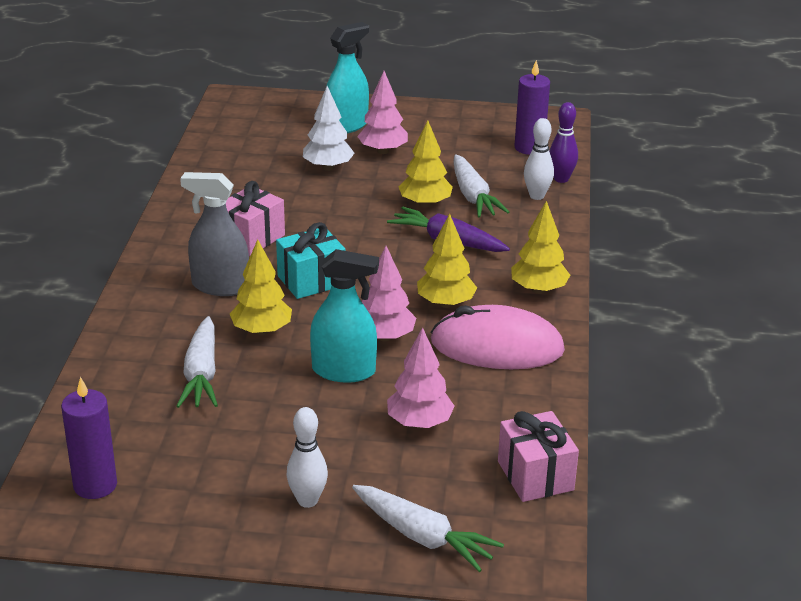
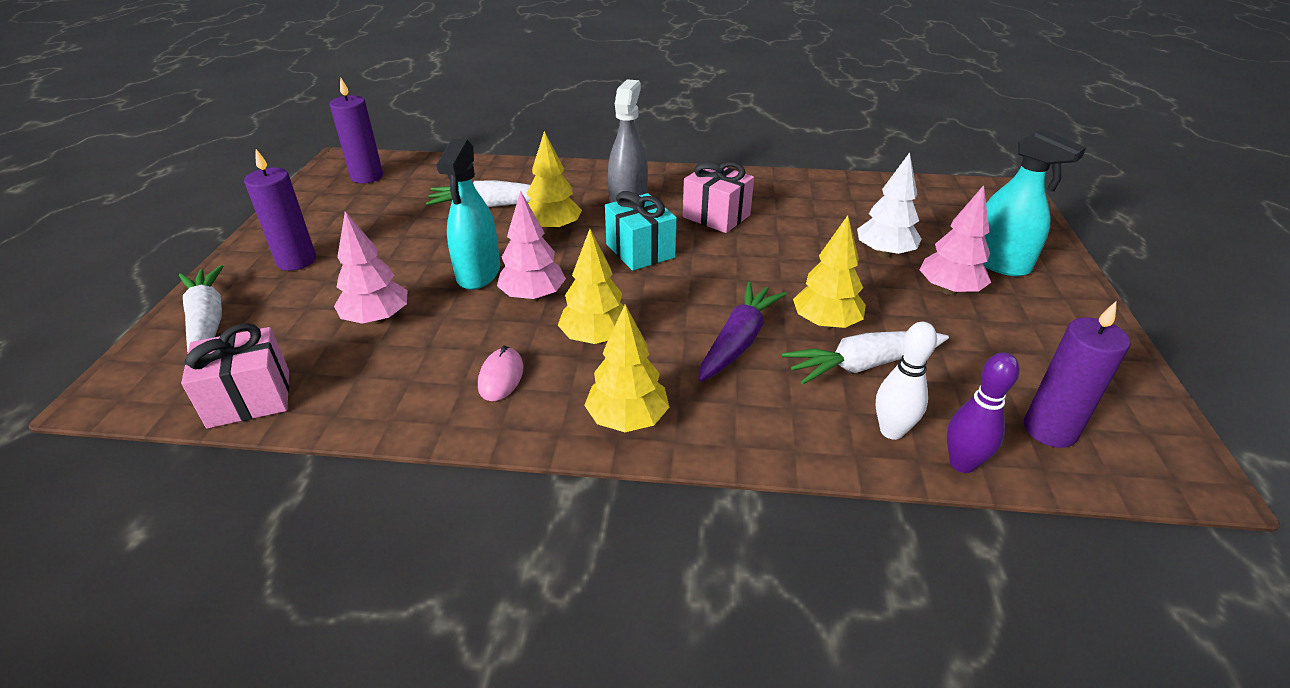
camera: 90 degrees right, 5 degrees up
white bowling pin [286,407,328,508] -> purple candle [244,149,316,271]
white carrot [352,485,504,572] -> white carrot turned 120 degrees clockwise [179,265,223,352]
pink mouse [430,305,565,369] -> pink mouse [478,345,523,401], size x0.44

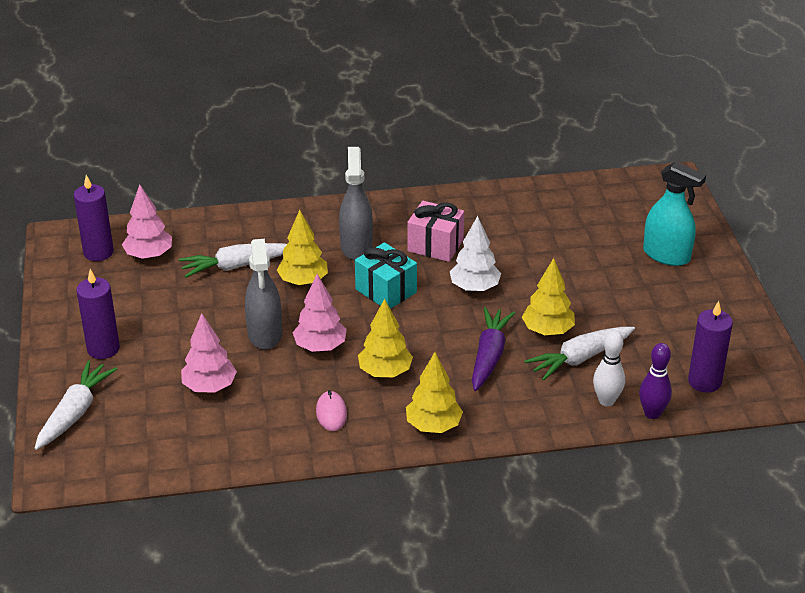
camera: 15 degrees left, 0 degrees up
white carrot [179,265,223,352] -> white carrot turned 60 degrees clockwise [35,360,117,450]
pink gift [181,323,289,429] -> none
turquoise spray bottle [437,139,500,290] -> grey spray bottle [245,239,282,350]
white tree [857,152,922,258] -> white tree moved to [450,216,501,292]
pink tree [920,185,991,295] -> pink tree moved to [122,185,172,259]

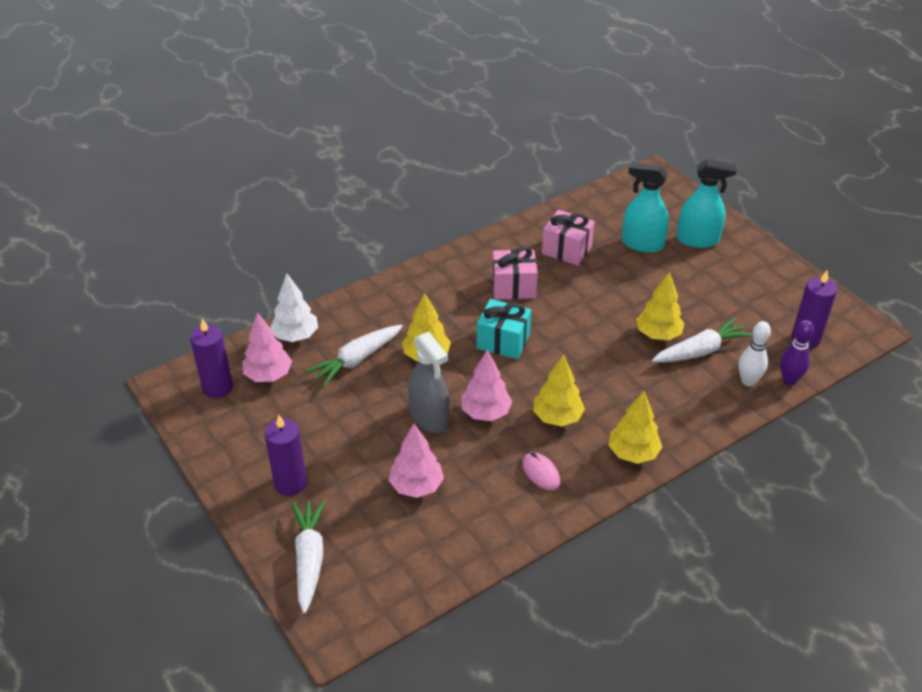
camera: 25 degrees left, 5 degrees up
grey spray bottle [339,147,373,260] -> none
white tree [450,216,501,292] -> white tree moved to [270,273,318,342]
purple carrot [472,307,515,391] -> none
white carrot [525,327,635,381] -> white carrot turned 150 degrees counterclockwise [652,317,753,362]
none -> pink gift [542,210,595,266]
none -> turquoise spray bottle [622,163,669,253]

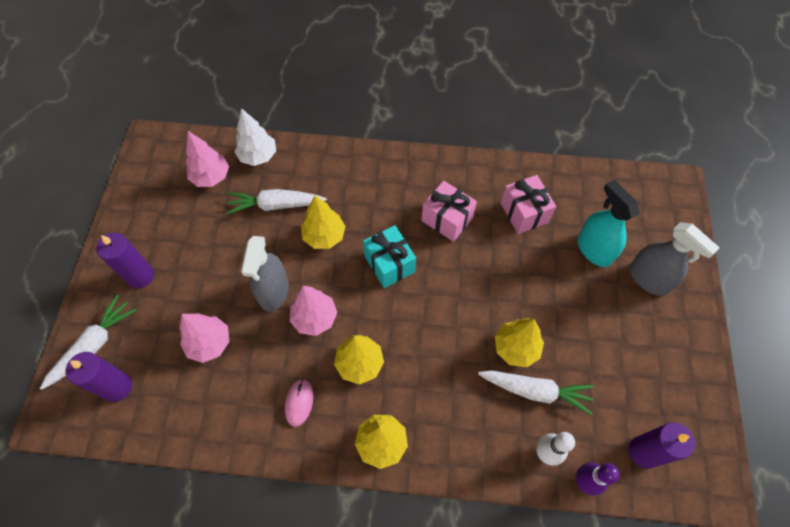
camera: 40 degrees right, 20 degrees up
purple candle [190,319,233,398] -> purple candle moved to [66,352,132,402]
turquoise spray bottle [676,159,737,248] -> grey spray bottle [629,222,720,296]

